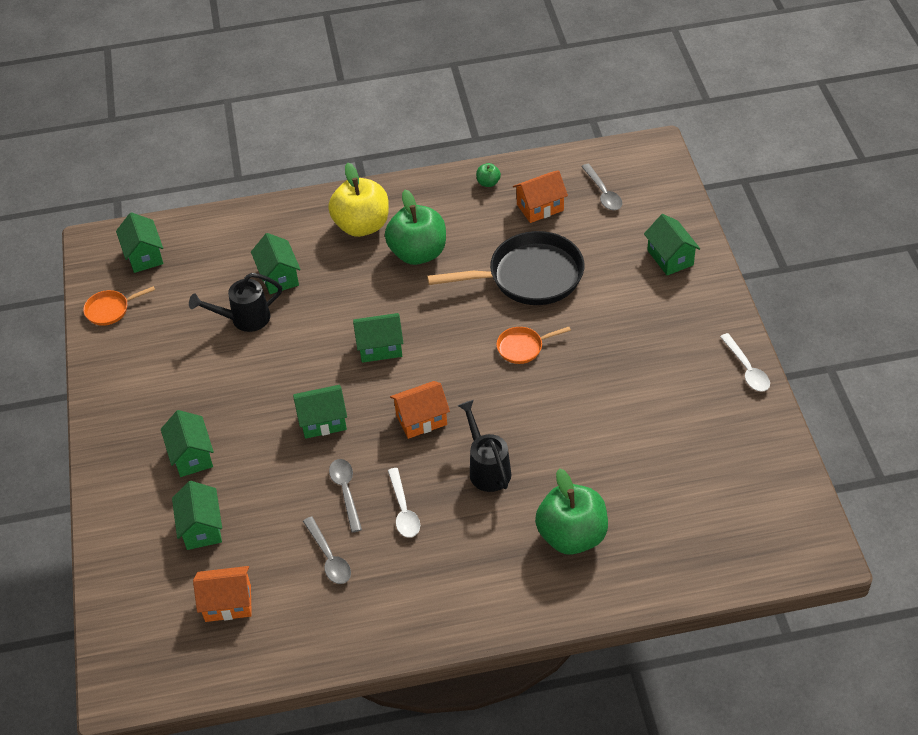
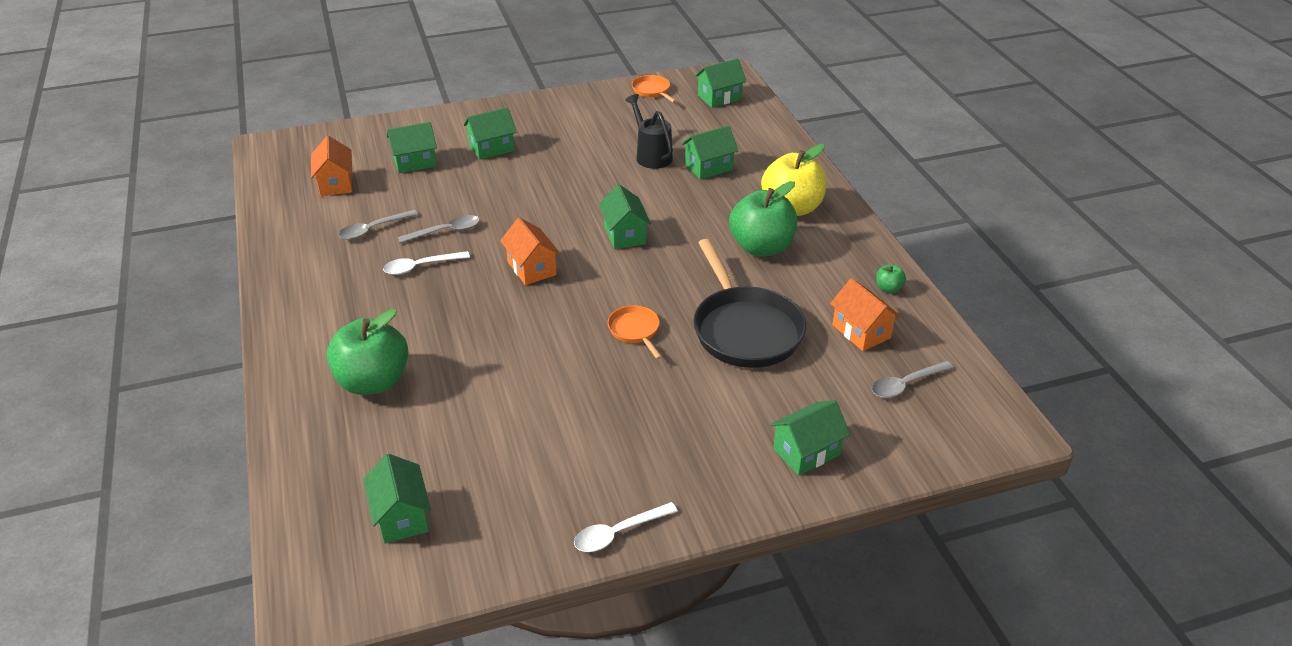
camera: 80 degrees right, 10 degrees down
green house [293,385,347,439] -> green house moved to [363,454,431,544]
black watering can [458,400,511,492] -> none

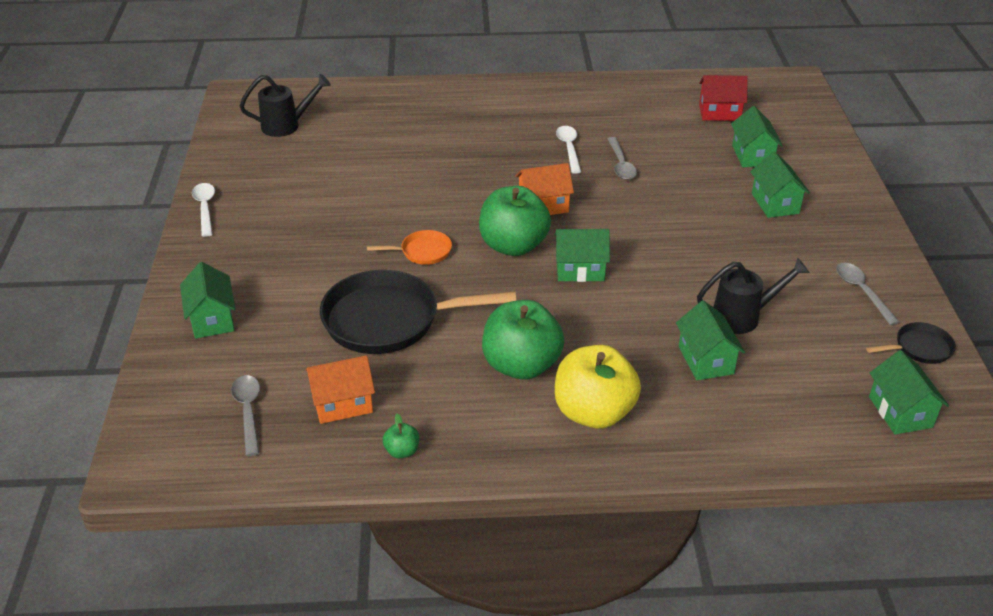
camera: 105 degrees right, 0 degrees up
orange house [311,136,352,196] -> red house [699,75,748,121]
green apple [327,309,408,395] -> green apple moved to [479,186,551,256]
grey spoon [338,210,418,240] -> grey spoon moved to [836,263,899,325]
green house [363,454,431,544] -> black watering can [240,74,331,137]
orange pan [632,75,676,103] -> black pan [866,322,956,364]

